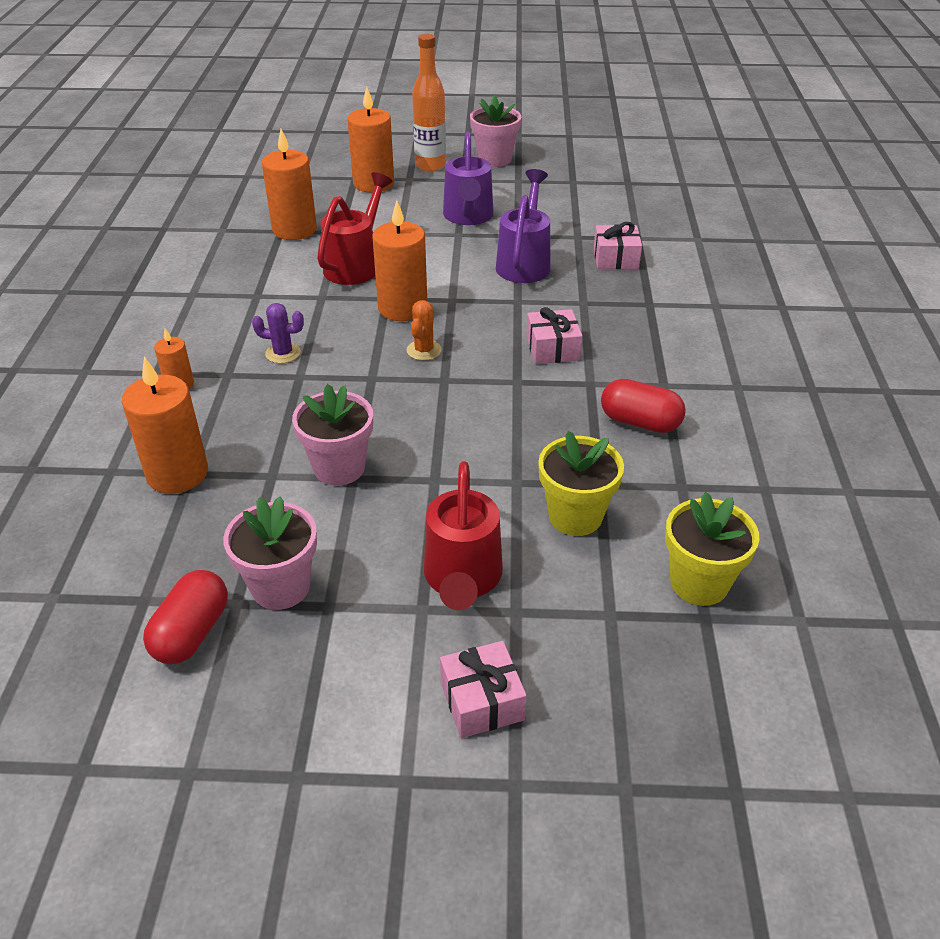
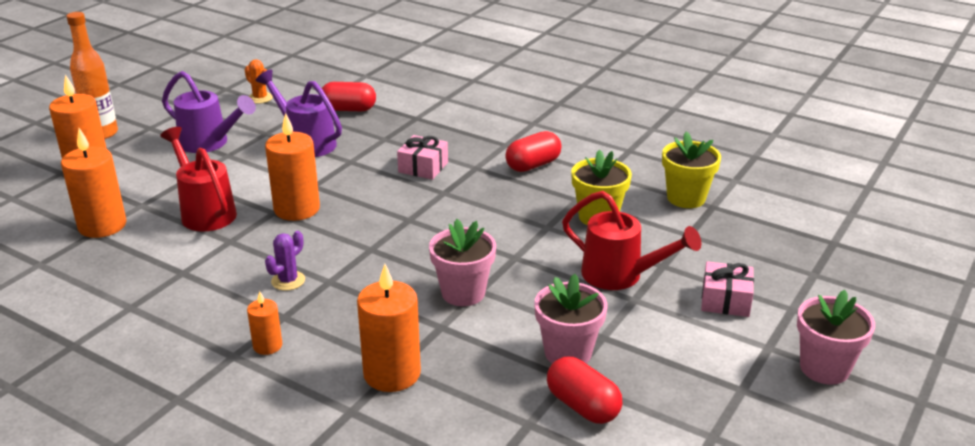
camera: 60 degrees left, 10 degrees down
orange cactus [407,300,442,361] -> orange cactus moved to [245,59,273,104]
pink flower pot [470,95,521,167] -> pink flower pot moved to [797,290,875,385]
pink gift [594,222,642,269] -> red capsule [322,82,376,111]

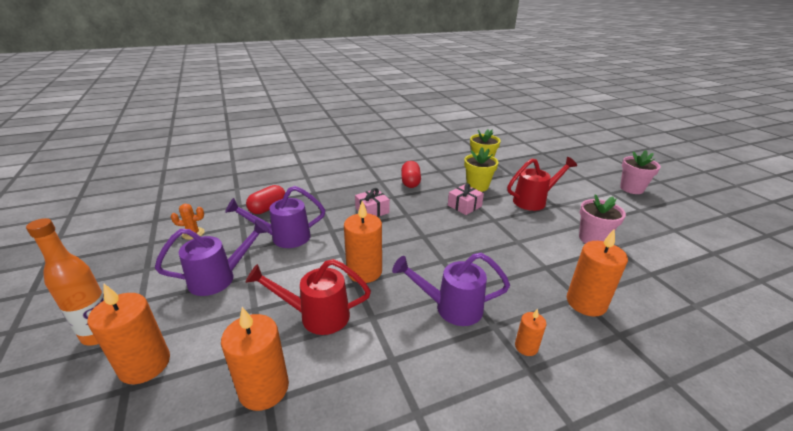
camera: 55 degrees left, 0 degrees up
purple cactus [265,231,305,291] -> purple watering can [392,253,510,326]
pink flower pot [429,219,496,306] -> none
red capsule [547,357,622,424] -> none
pink gift [701,261,754,317] -> pink gift moved to [448,183,484,215]

